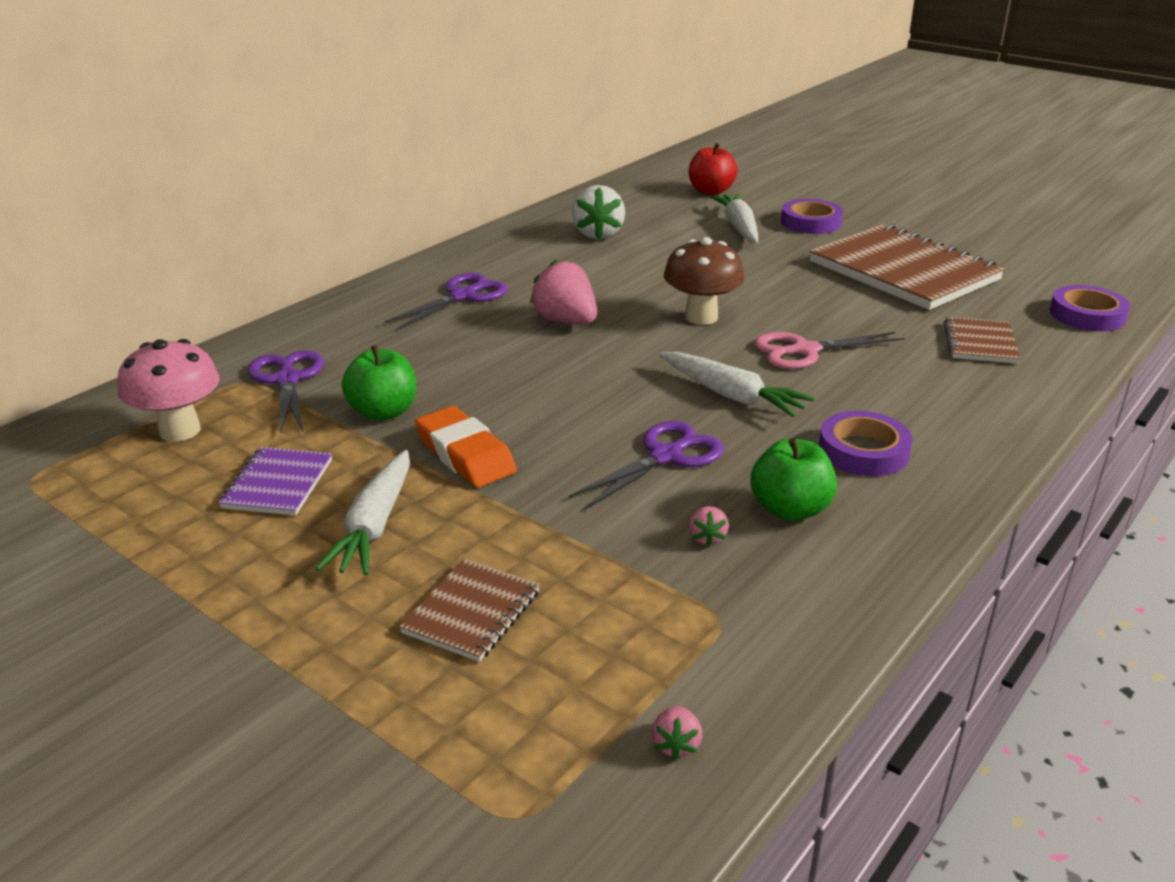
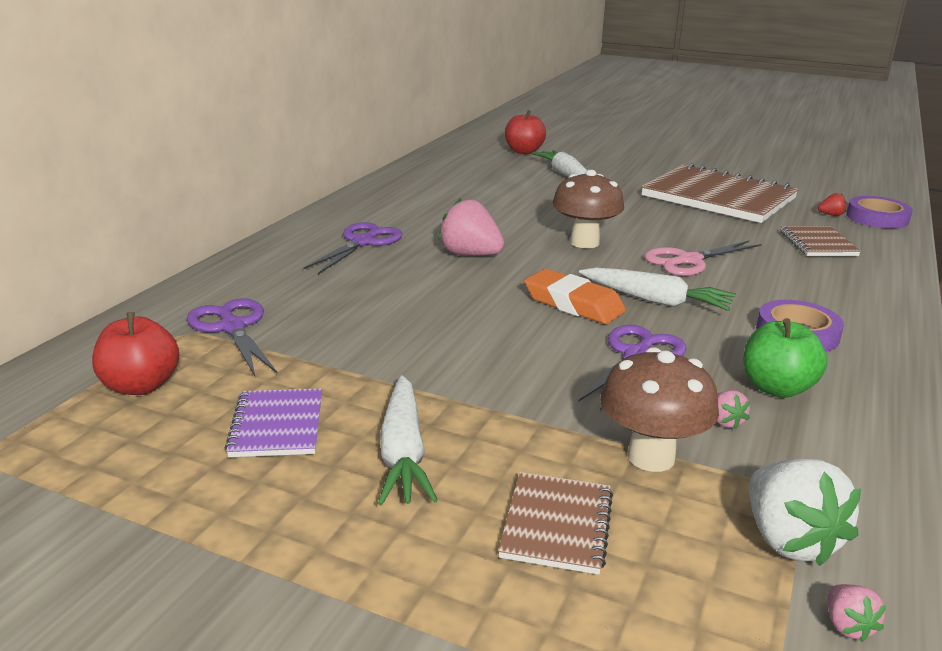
camera: 15 degrees left, 5 degrees down
pink mushroom [117,339,219,442] -> red apple [92,312,179,395]
green apple [342,345,416,421] -> none
orange eraser [415,406,517,488] -> orange eraser moved to [524,269,626,324]
white strawberry [572,185,625,240] -> white strawberry moved to [749,459,861,566]
purple tape [781,199,843,234] -> none
none -> brown mushroom [600,347,719,472]
none -> red strawberry [818,193,847,216]

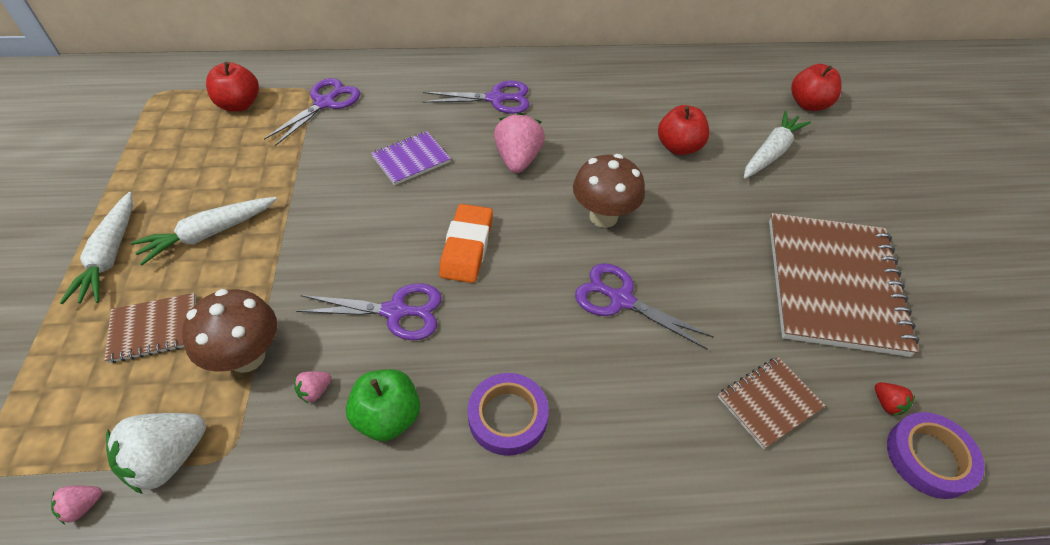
camera: 60 degrees right, 25 degrees up
purple notebook [225,388,322,457] -> purple notebook moved to [371,131,451,185]
white carrot [579,268,736,311] -> white carrot moved to [60,192,133,304]
pink scissors [644,241,761,276] -> purple scissors [575,263,714,349]
none -> red apple [658,105,710,155]

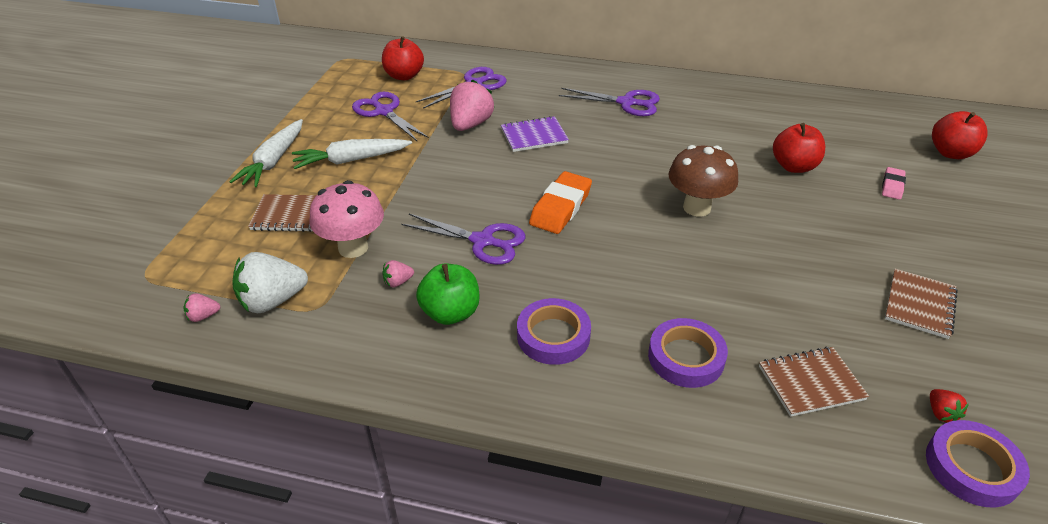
camera: 20 degrees right, 10 degrees down
brown mushroom [182,289,277,373] -> pink mushroom [309,180,384,258]
pink strawberry [494,112,545,173] -> pink strawberry moved to [450,79,494,131]
purple scissors [575,263,714,349] -> purple scissors moved to [352,92,429,141]
white carrot [744,110,811,179] -> pink eraser [882,167,906,200]
brown notebook [769,213,919,357] -> brown notebook [885,269,958,339], size x0.48
none -> purple tape [648,318,728,388]

